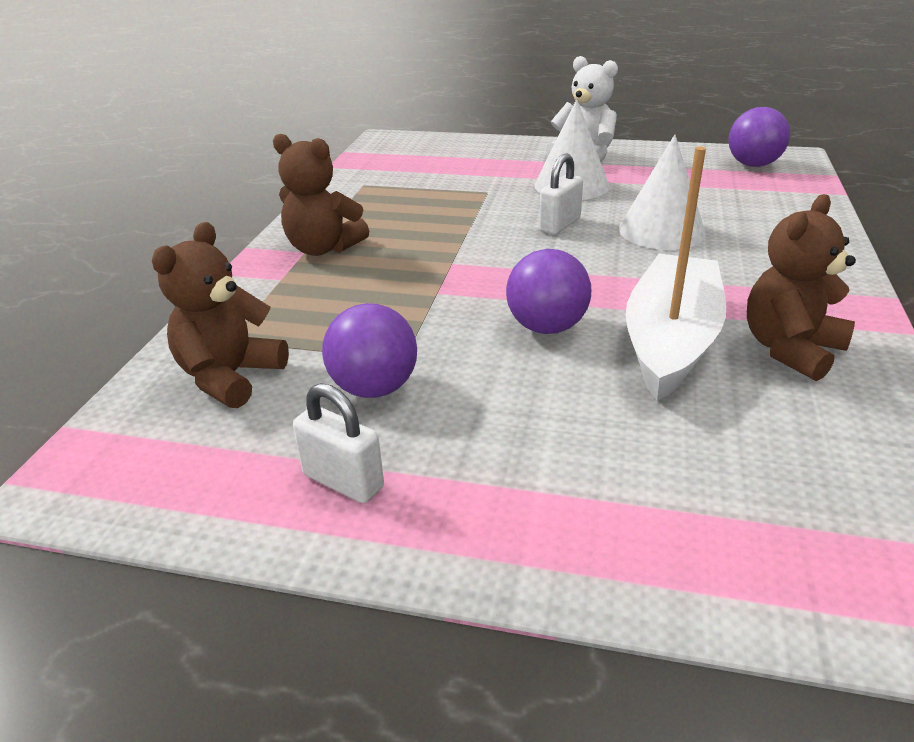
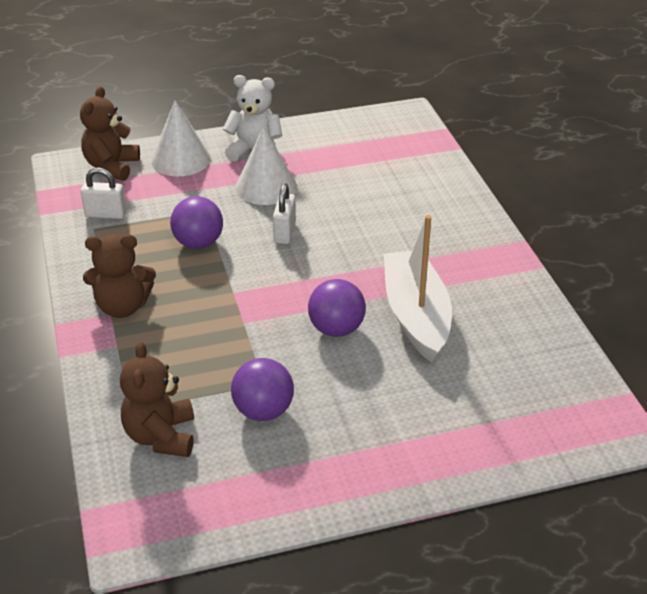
camera: 30 degrees left, 5 degrees up
white padlock [293,383,384,503] -> white padlock moved to [80,167,126,219]
white cone [619,135,706,250] -> white cone moved to [151,100,211,176]
purple ball [728,107,790,167] -> purple ball moved to [170,196,223,249]
brown teddy bear [747,194,856,381] -> brown teddy bear moved to [80,86,140,181]

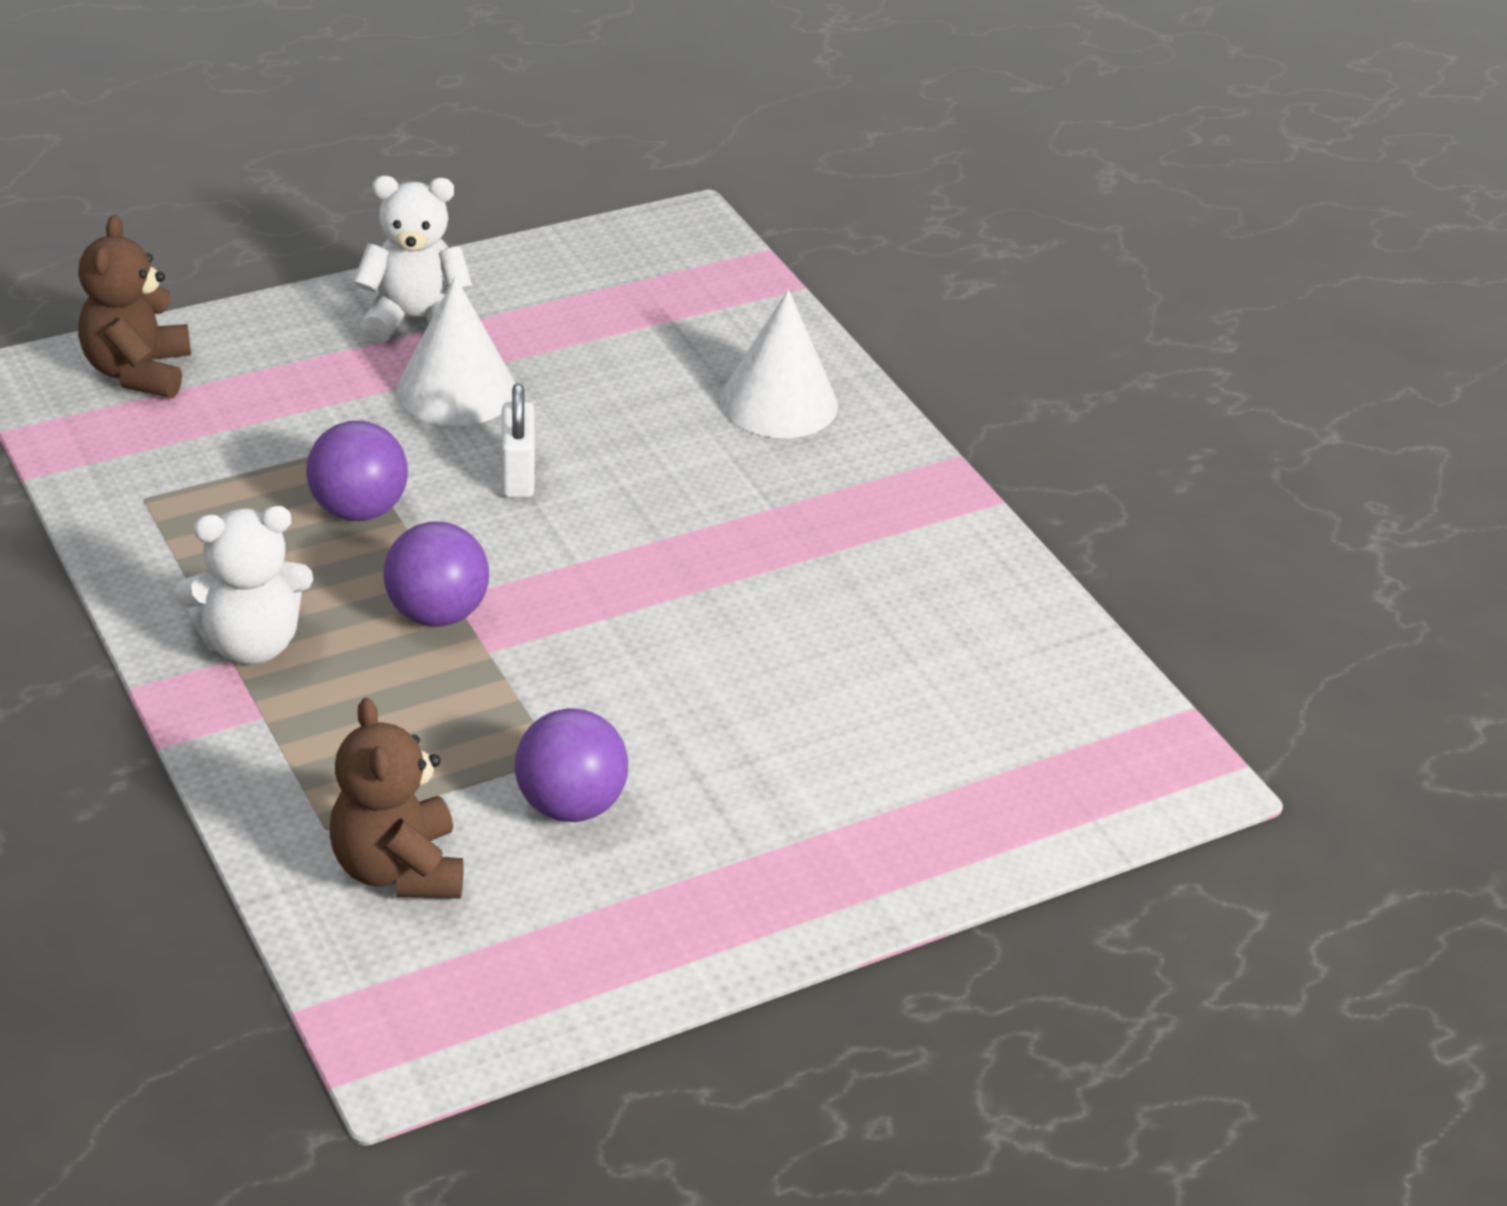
camera: 15 degrees left, 0 degrees up
white padlock [80,167,126,219] -> none
brown teddy bear [83,235,156,318] -> white teddy bear [174,506,313,665]
white cone [151,100,211,176] -> white cone moved to [720,290,838,438]
purple ball [308,279,366,337] -> purple ball moved to [383,522,489,627]
white boat [384,215,452,362] -> none

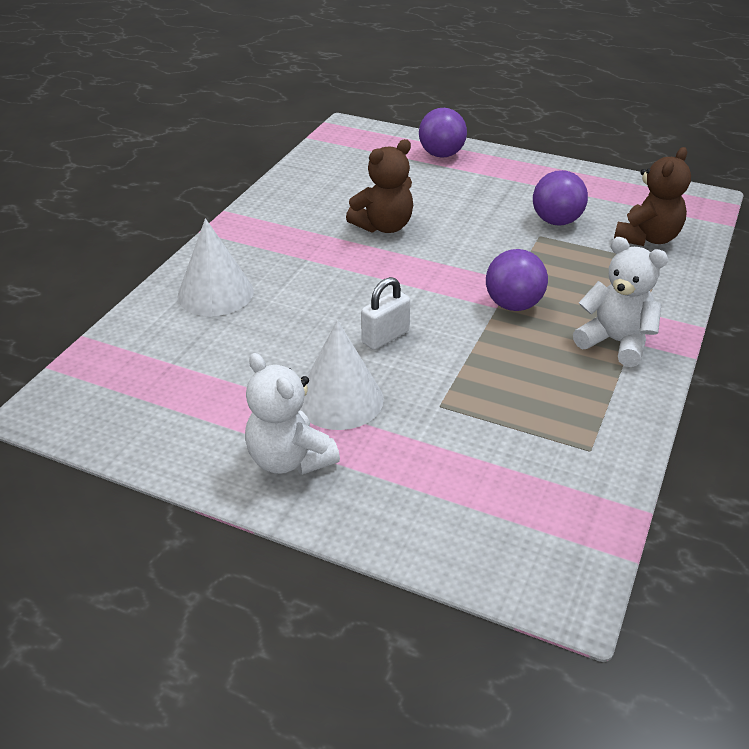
camera: 125 degrees left, 0 degrees up
brown teddy bear [78,215,191,398] -> brown teddy bear moved to [346,139,413,233]
purple ball [306,421,408,521] -> purple ball moved to [419,108,467,158]

